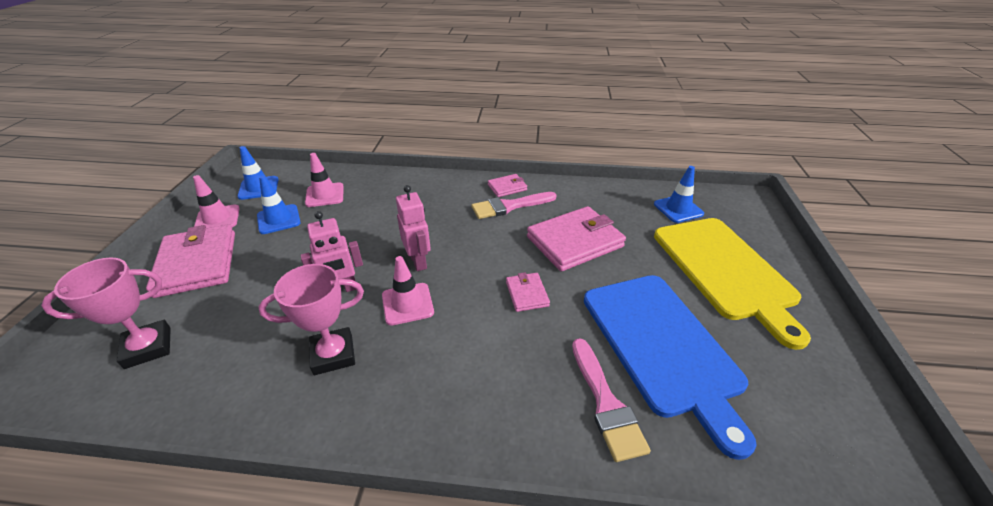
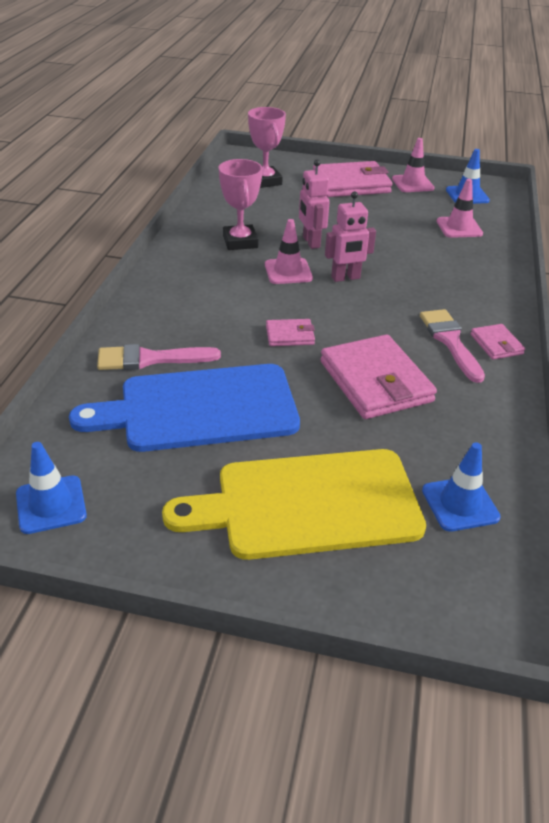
camera: 95 degrees right, 0 degrees up
blue traffic cone [257,175,301,234] -> blue traffic cone moved to [16,442,87,534]

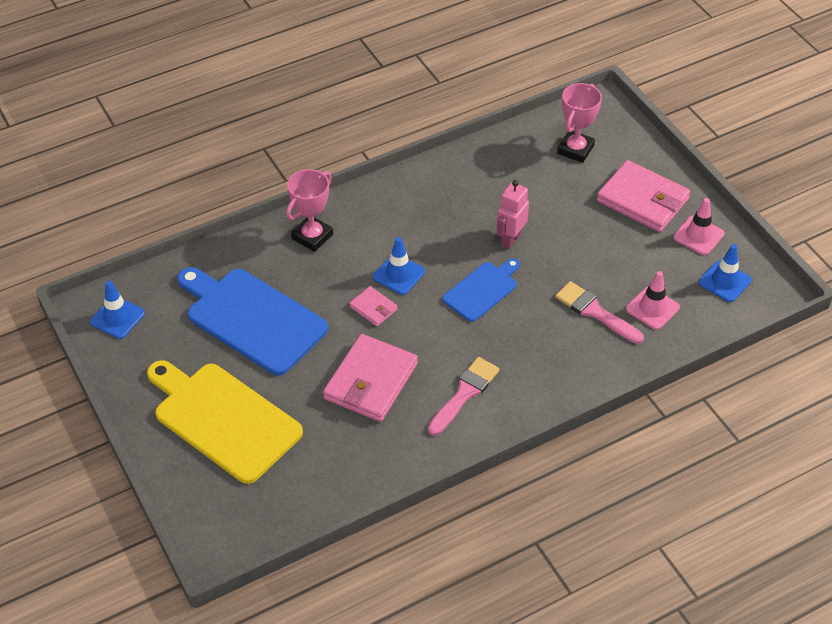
camera: 50 degrees right, 10 degrees up
pink brush [97,344,221,370] -> pink brush moved to [555,281,644,344]
pink trophy [219,159,262,250] -> pink trophy moved to [286,169,333,252]
pink traffic cone [265,219,313,284] -> none
pink robot [325,191,376,282] -> blue cutting board [443,258,520,322]
blue traffic cone [422,442,501,532] -> blue traffic cone moved to [373,237,425,295]
pink wallet [470,324,525,360] -> none

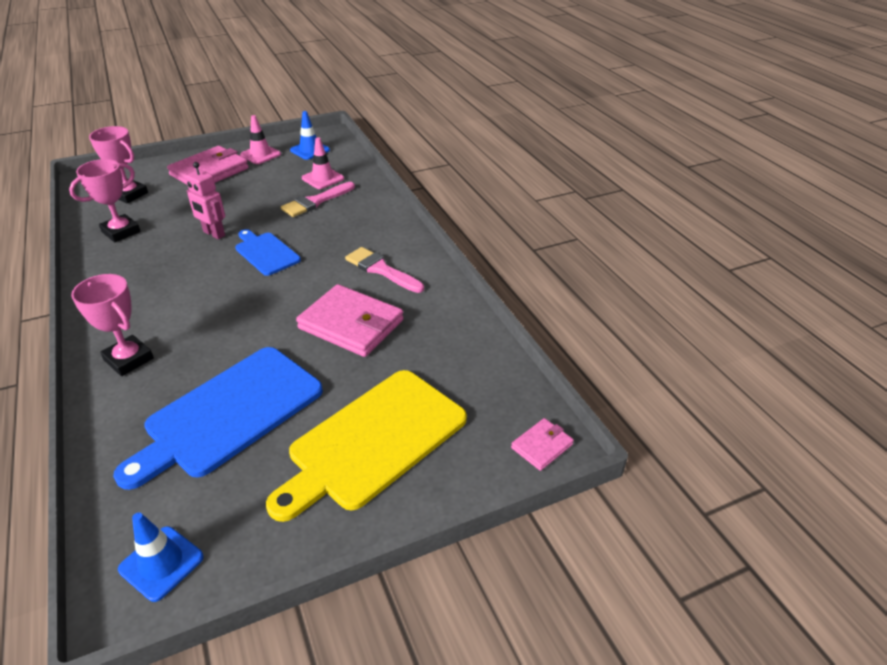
camera: 85 degrees left, 10 degrees down
pink wallet [349,286,398,326] -> pink wallet moved to [511,418,574,471]
blue traffic cone [373,237,425,295] -> none
none -> pink trophy [69,159,141,242]

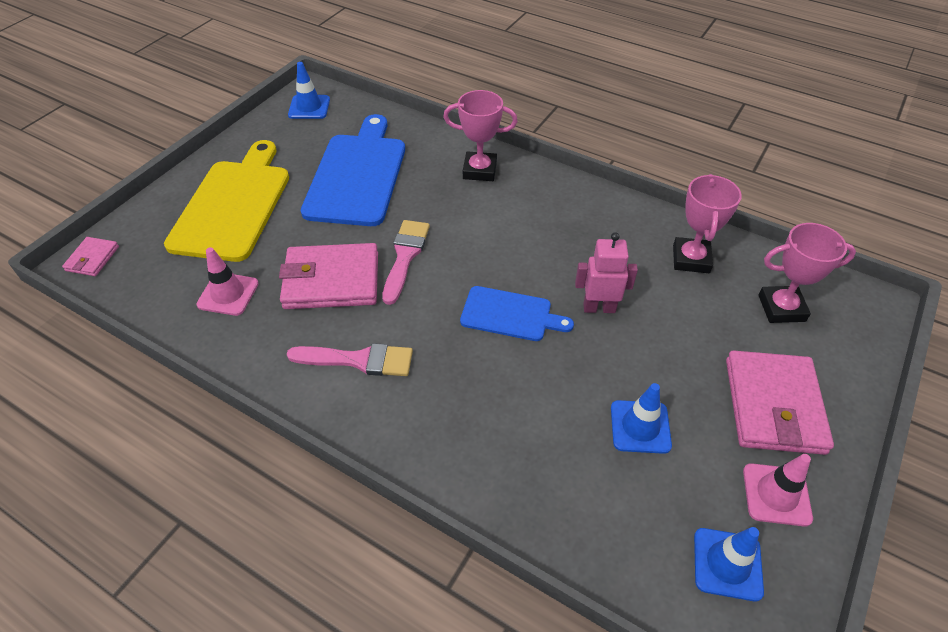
camera: 145 degrees right, 10 degrees up
pink brush [281,182,355,217] -> pink brush moved to [382,220,430,305]
pink traffic cone [302,137,344,189] -> pink traffic cone moved to [196,247,259,316]
none -> blue traffic cone [611,383,672,454]

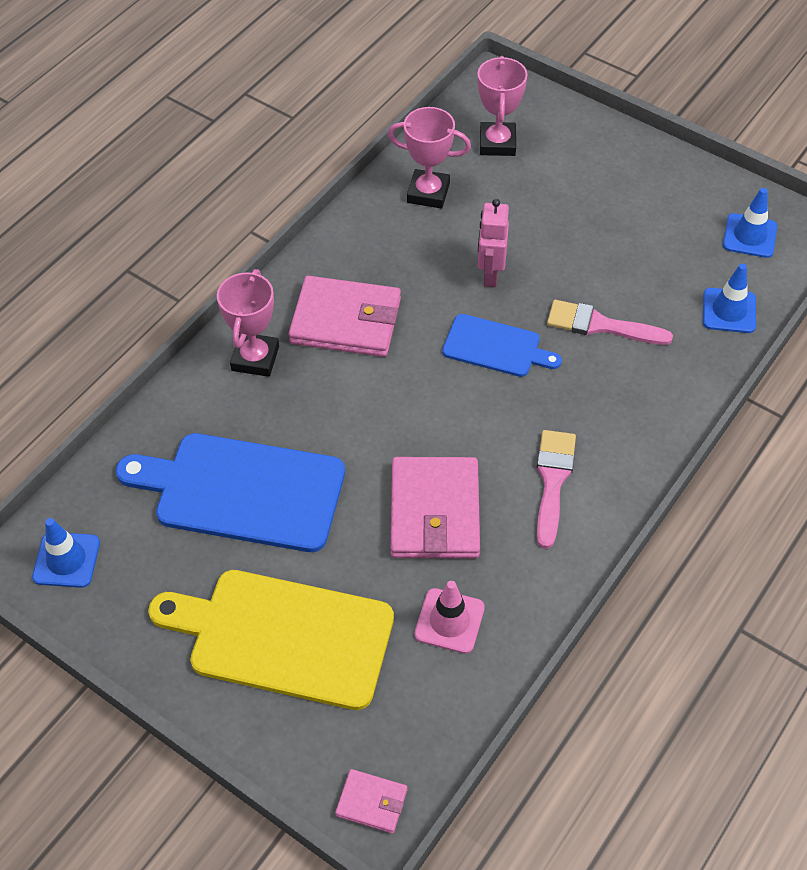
camera: 85 degrees left, 5 degrees up
pink brush [382,220,430,305] -> pink brush moved to [547,300,673,345]
blue cutting board [460,286,574,341] -> blue cutting board turned 90 degrees clockwise [442,314,562,377]
blue traffic cone [611,383,672,454] -> blue traffic cone moved to [703,264,756,333]
pink wallet [726,350,834,455] -> pink wallet moved to [288,276,401,357]
pink traffic cone [743,454,813,527] -> none

